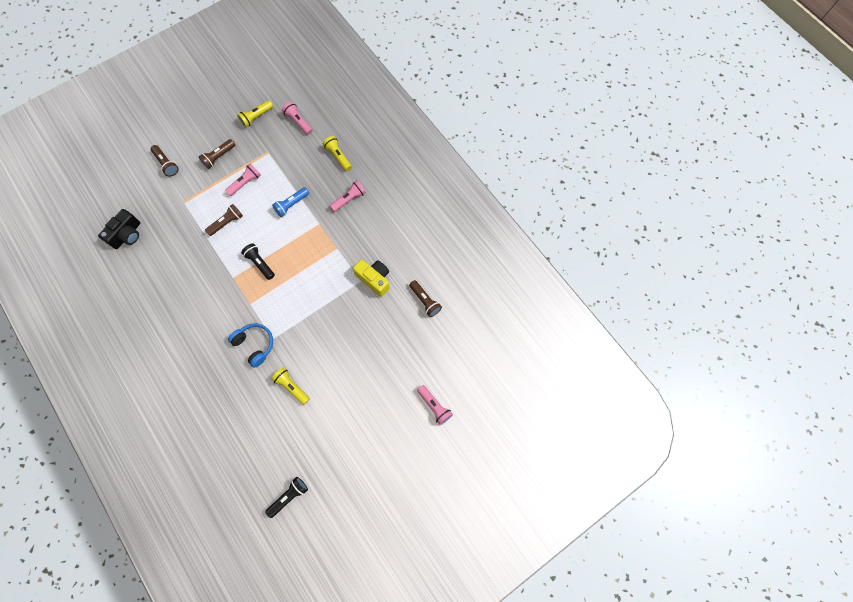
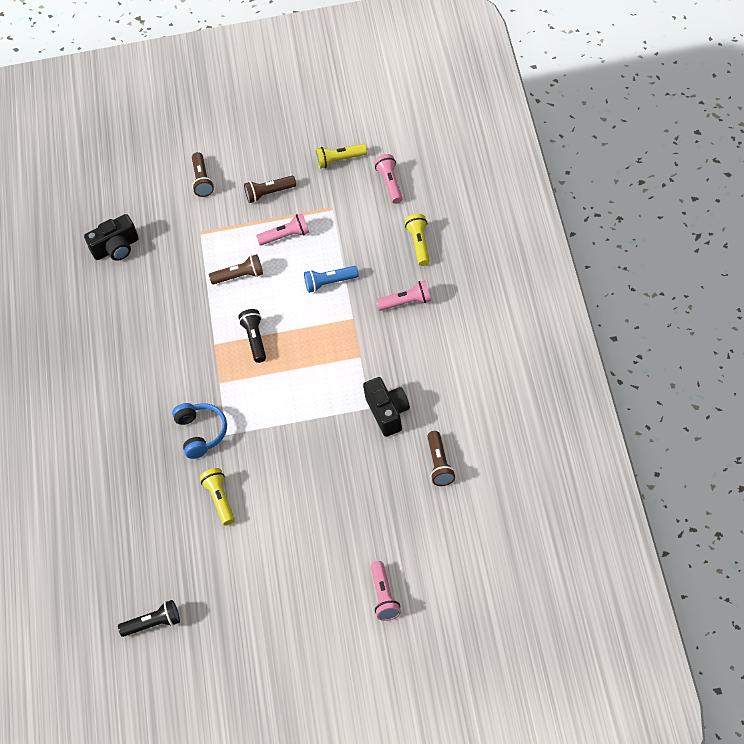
camera: 35 degrees right, 15 degrees down
yellow camera [353,259,390,297] -> black camera [363,377,410,437]

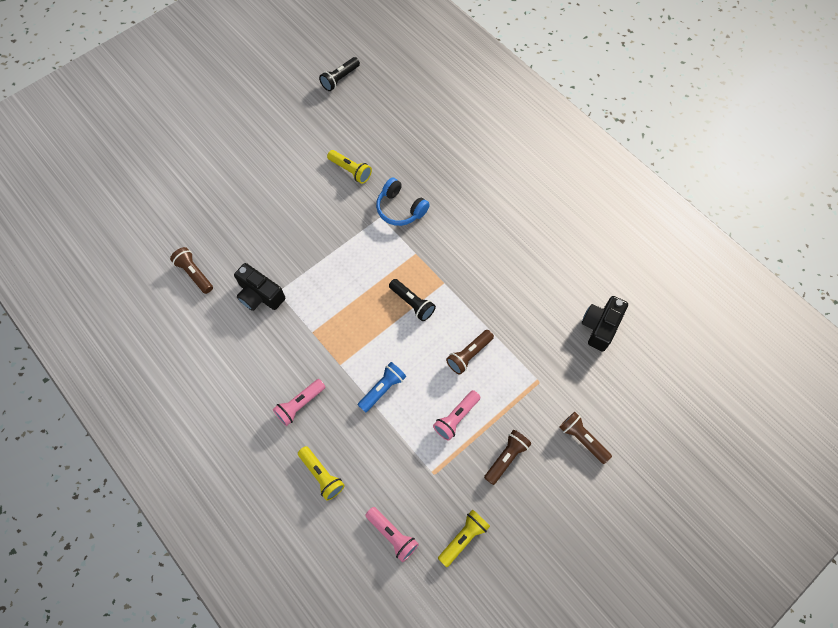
camera: 140 degrees right, 10 degrees up
pink flashlight [371,561,401,621] -> none

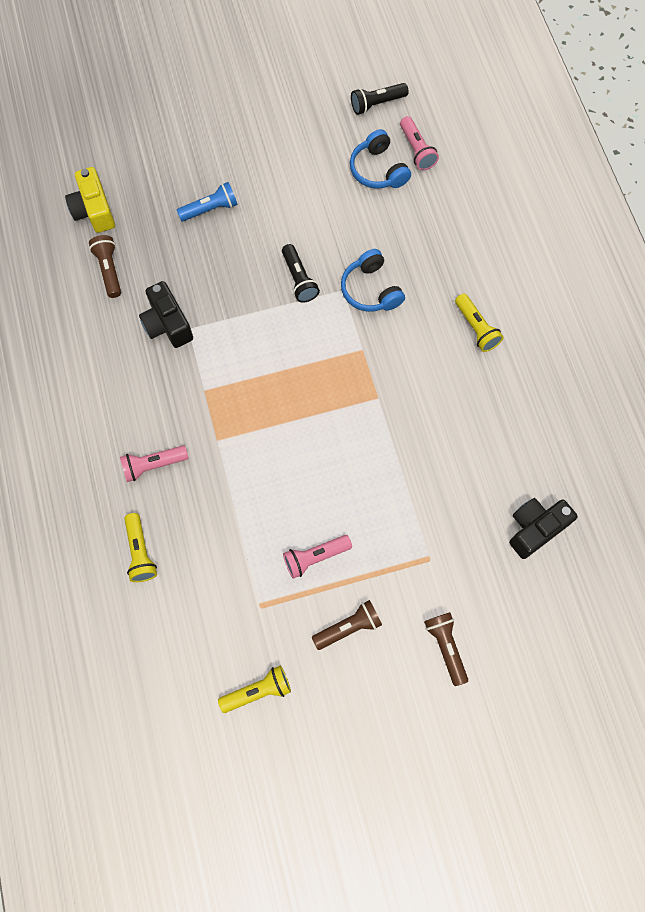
camera: 25 degrees right, 5 degrees up
yellow flashlight [327,150,372,184] -> yellow flashlight moved to [455,294,503,352]
blue flashlight [358,362,406,412] -> blue flashlight moved to [177,182,238,221]
pink flashlight [365,507,419,562] -> pink flashlight moved to [400,116,439,170]
black flashlight [389,279,436,321] -> black flashlight moved to [282,244,320,303]
brown flashlight [446,330,494,375] -> none
none -> yellow camera [65,167,115,233]
none -> blue headphones [350,129,411,189]

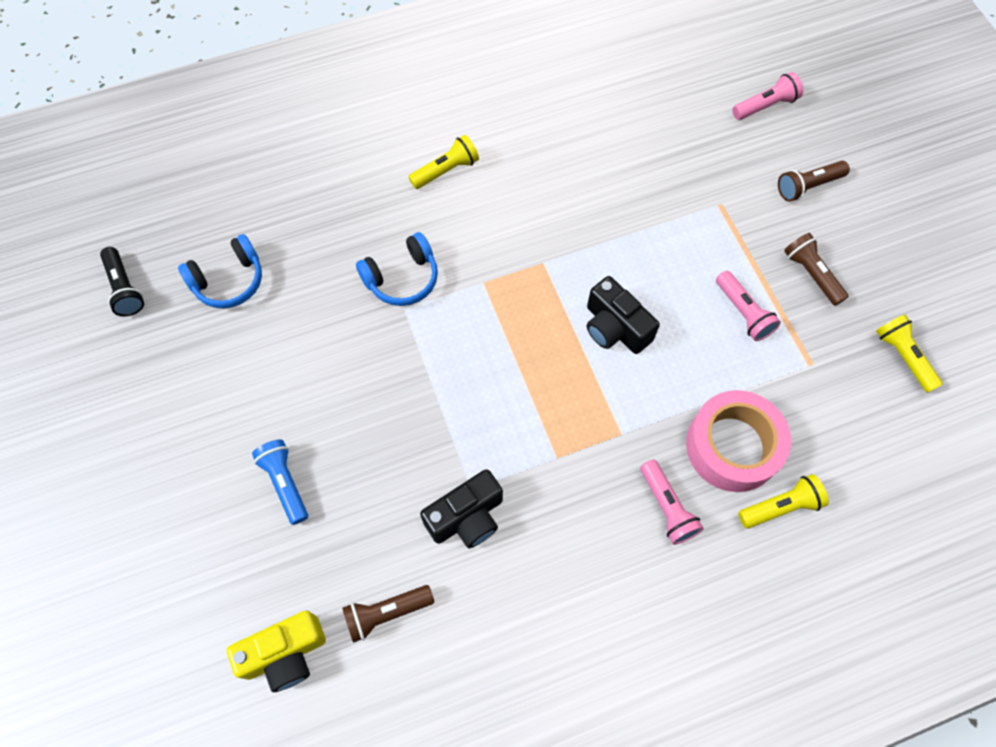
camera: 95 degrees left, 5 degrees down
black flashlight [282,244,320,303] -> none
pink flashlight [400,116,439,170] -> pink flashlight moved to [732,72,803,120]
black camera [509,498,578,559] -> black camera moved to [587,276,660,354]
none -> pink tape [686,390,791,492]

